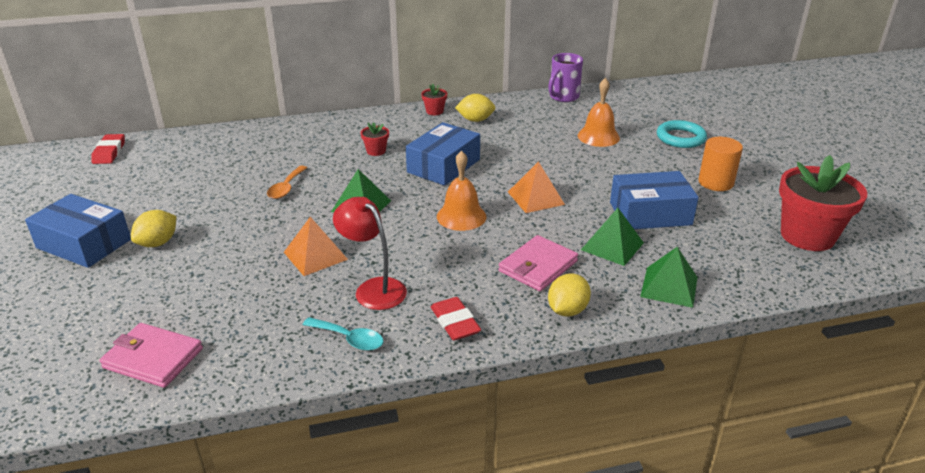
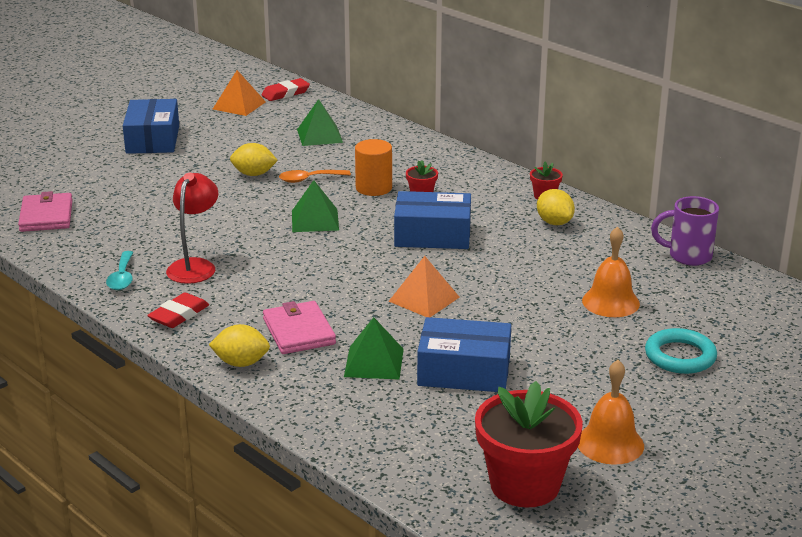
camera: 60 degrees right, 5 degrees down
yellow lemon [131,210,176,247] -> yellow lemon moved to [230,143,278,176]
orange pyramid [284,217,348,276] -> orange pyramid moved to [213,70,266,116]
orange bell [437,150,486,231] -> orange bell moved to [578,360,644,465]
pink wallet [499,235,578,291] -> pink wallet turned 60 degrees clockwise [263,301,336,354]
blue box [610,171,699,229] -> blue box turned 45 degrees counterclockwise [417,317,511,392]
green pyramid [640,247,697,308] -> green pyramid moved to [297,99,343,146]
orange cylinder [698,137,743,191] -> orange cylinder moved to [355,139,392,196]

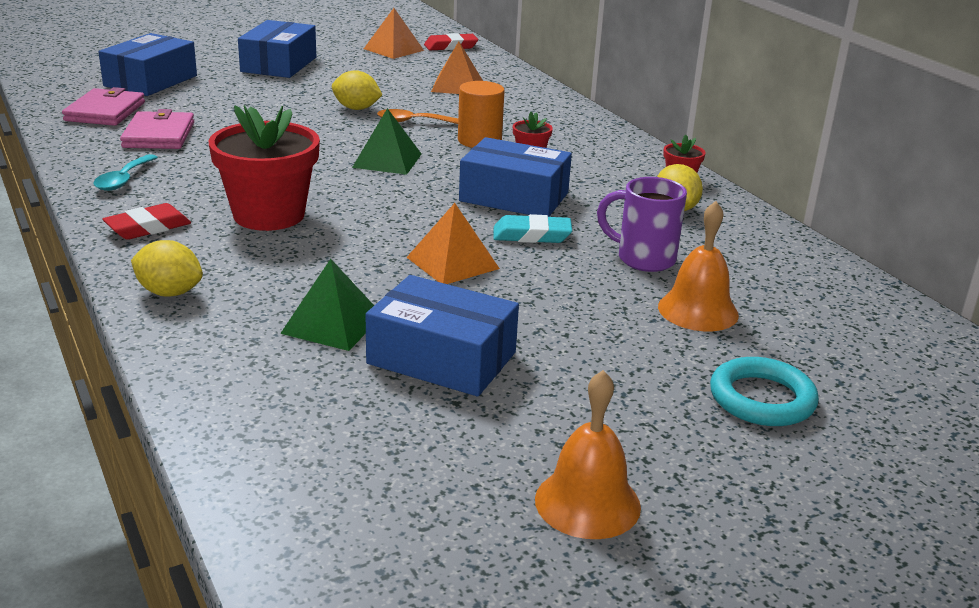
camera: 15 degrees right, 0 degrees up
red lamp [166,173,218,284] -> none
pink wallet [263,301,336,354] -> pink wallet moved to [120,109,194,149]
green pyramid [297,99,343,146] -> orange pyramid [431,41,483,94]
red flower pot [475,381,583,508] -> red flower pot moved to [209,105,320,231]
purple mug [651,196,719,266] -> purple mug moved to [597,177,687,272]
none -> blue box [99,33,197,96]
none -> turquoise eraser [494,214,572,243]

